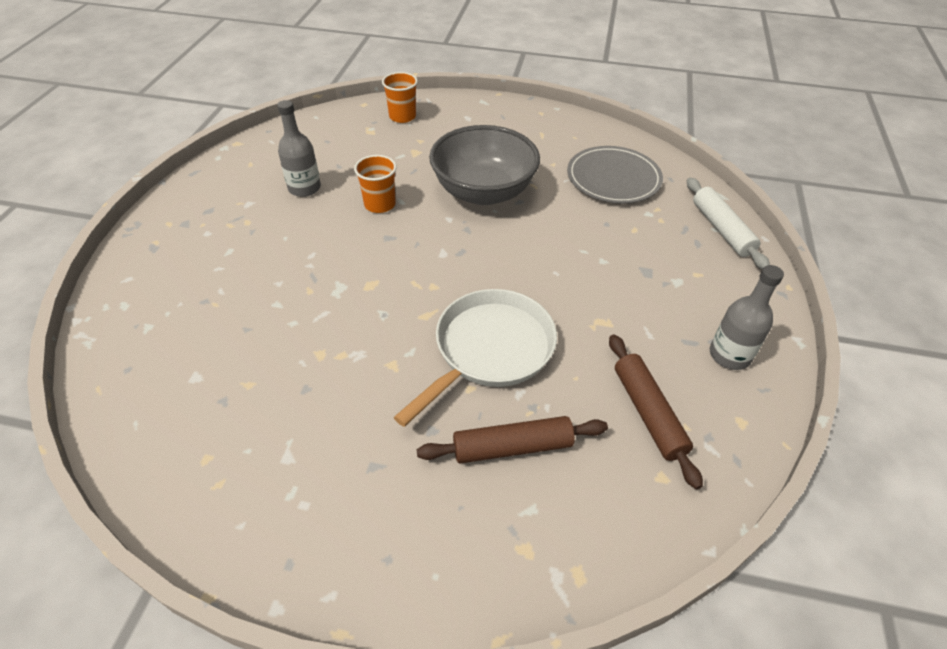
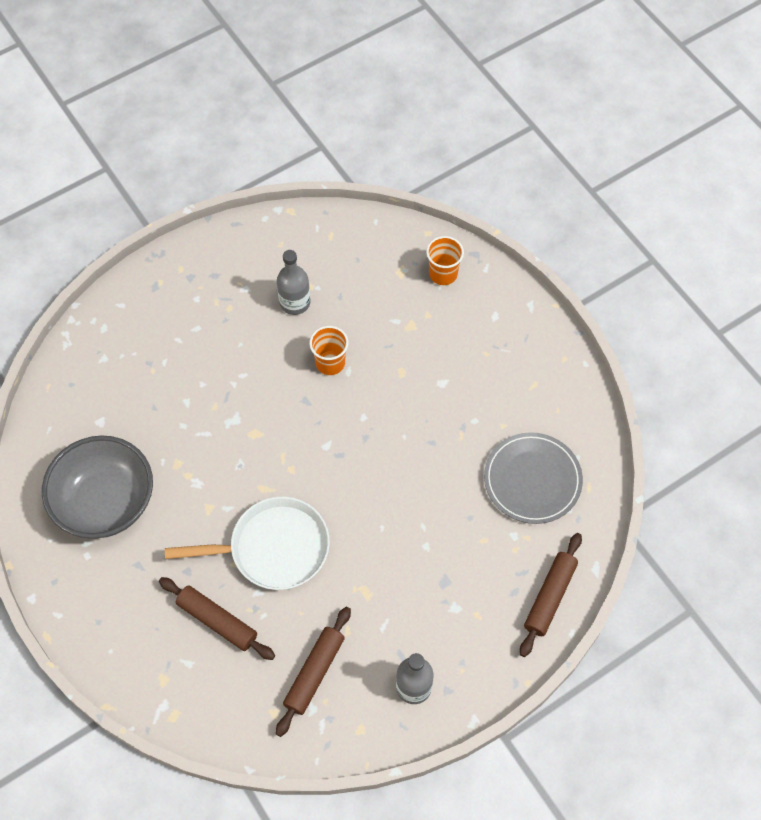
camera: 45 degrees right, 15 degrees up
grey bowl [429,125,540,205] -> grey bowl moved to [42,435,153,539]
white rolling pin [687,178,770,269] -> brown rolling pin [520,533,582,657]

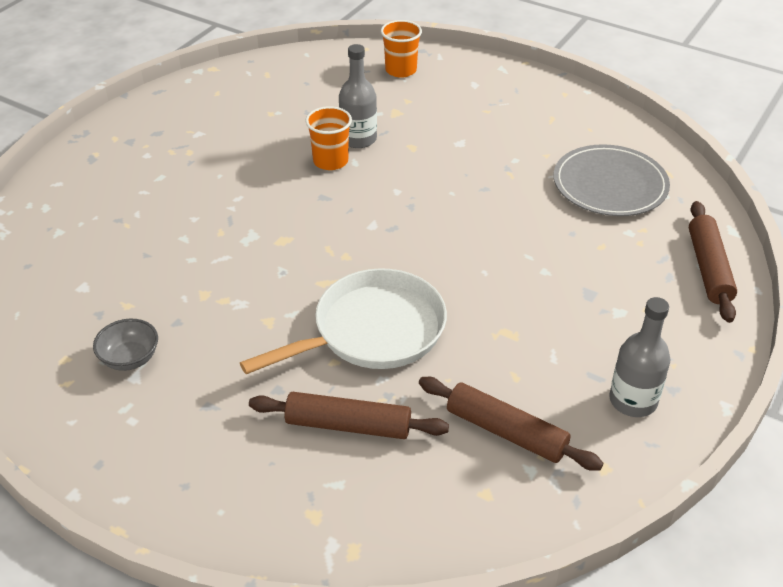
camera: 25 degrees left, 20 degrees down
grey bowl [42,435,153,539] -> grey bowl [93,319,158,371], size x0.42
brown rolling pin [276,607,351,737] -> brown rolling pin turned 60 degrees counterclockwise [419,377,604,471]
grey bottle [277,250,310,315] -> grey bottle moved to [339,44,377,148]

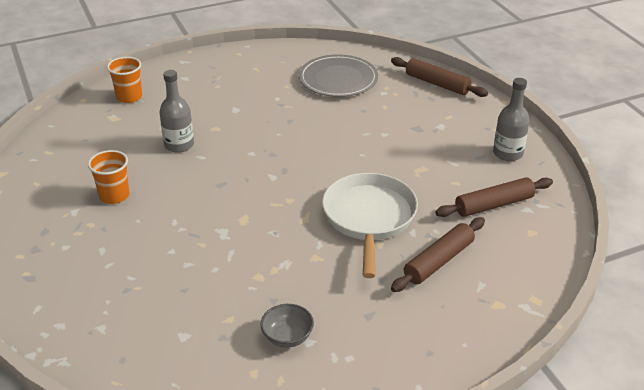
camera: 55 degrees left, 5 degrees down
orange cup [305,106,352,170] -> orange cup moved to [88,150,130,204]

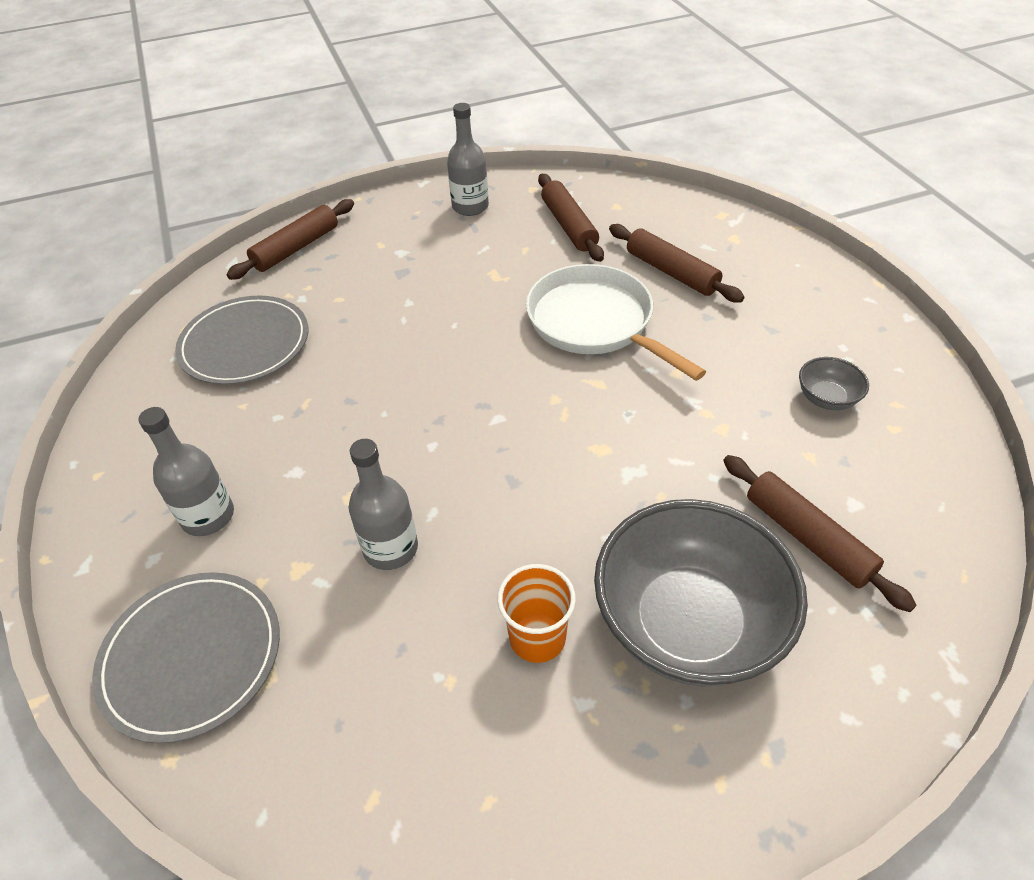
camera: 85 degrees left, 10 degrees up
orange cup [107,57,142,103] -> grey plate [92,572,280,744]
white pan [322,173,418,278] -> white pan turned 45 degrees clockwise [526,264,706,381]
none -> grey bottle [138,407,234,536]
none -> grey bowl [594,499,808,687]
none -> brown rolling pin [723,455,917,612]

